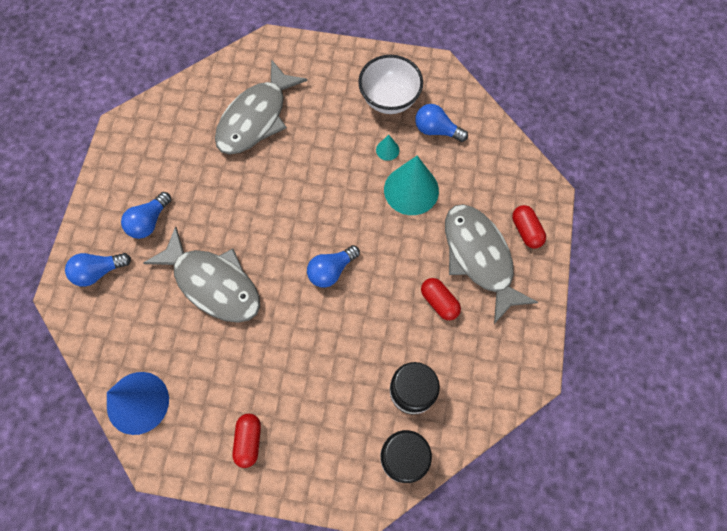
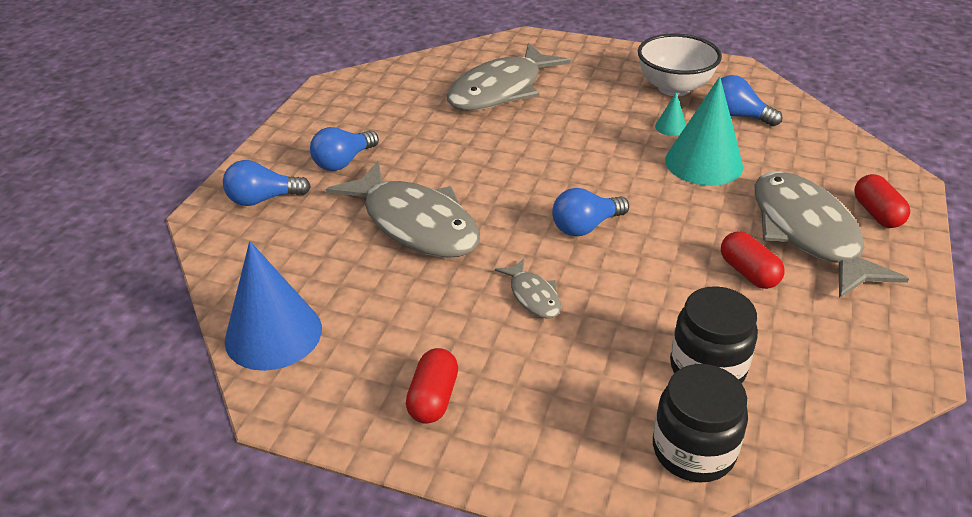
camera: 10 degrees right, 30 degrees down
none -> grey fish [495,259,561,319]

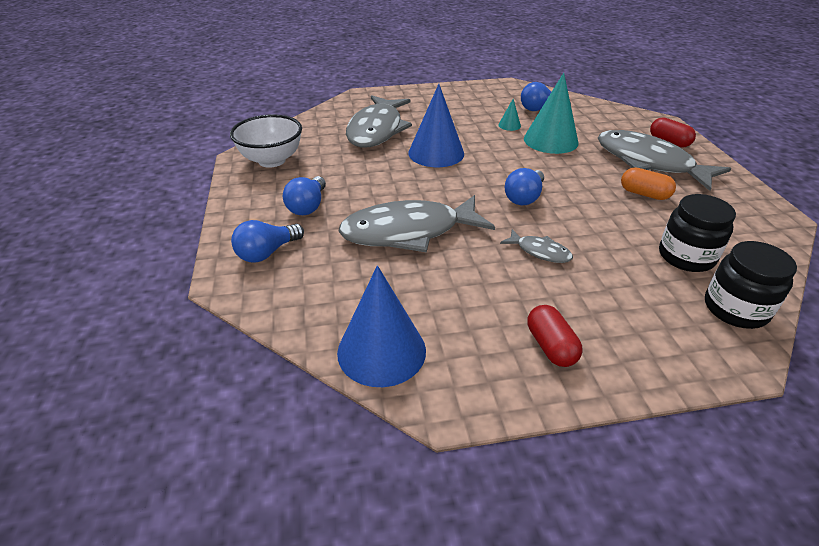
camera: 30 degrees left, 0 degrees up
grey fish [326,161,480,258] -> grey fish turned 150 degrees clockwise [338,195,495,253]
white bowl [638,34,722,96] -> white bowl moved to [230,114,302,168]
red capsule [721,231,785,289] -> orange capsule [621,167,676,200]
none -> blue cone [408,84,464,167]

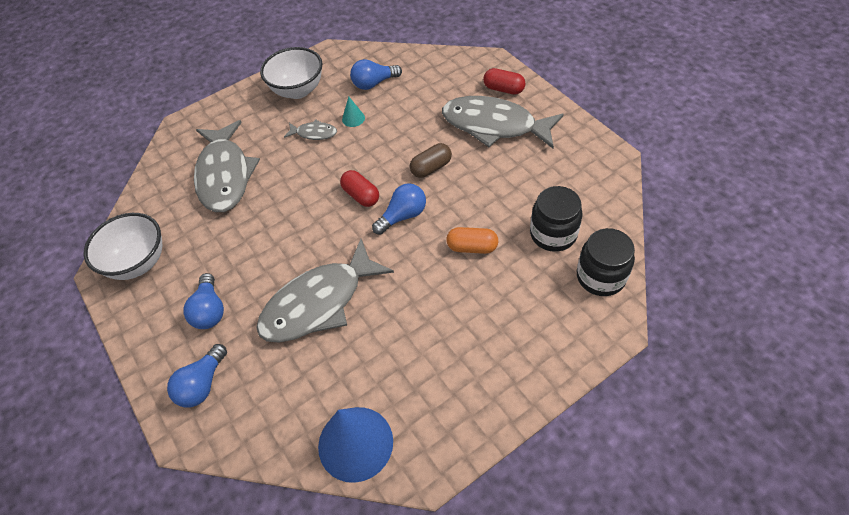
camera: 20 degrees left, 15 degrees up
blue cone [408,84,464,167] -> none
grey fish [500,229,573,263] -> grey fish moved to [284,119,337,140]
blue light bulb [505,168,544,205] -> blue light bulb turned 135 degrees counterclockwise [372,183,426,235]
turquoise cone [524,73,579,154] -> none
red capsule [528,305,583,367] -> red capsule moved to [340,170,379,207]
orange capsule [621,167,676,200] -> orange capsule moved to [446,227,498,254]
none -> white bowl [260,47,323,99]
none -> brown capsule [410,143,452,178]

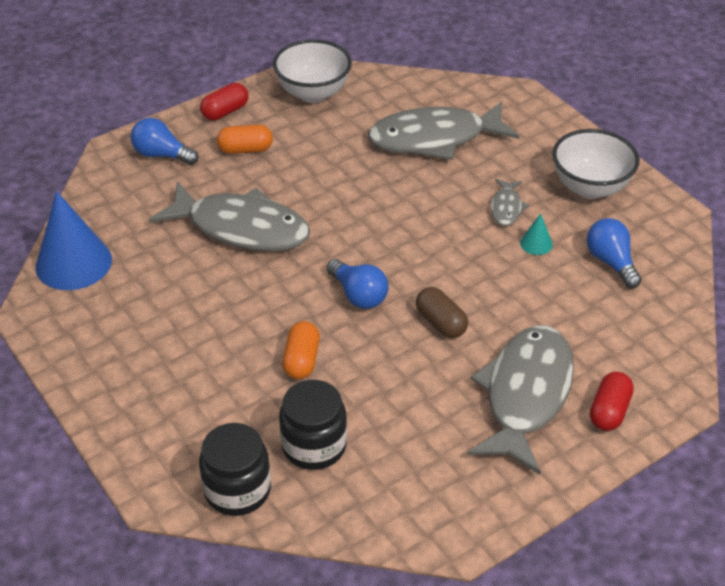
camera: 85 degrees right, 10 degrees down
blue light bulb [183,273,224,329] -> orange capsule [217,125,273,154]
grey fish [256,239,394,343] -> grey fish turned 150 degrees clockwise [149,181,310,251]
red capsule [340,170,379,207] -> red capsule moved to [200,83,249,120]

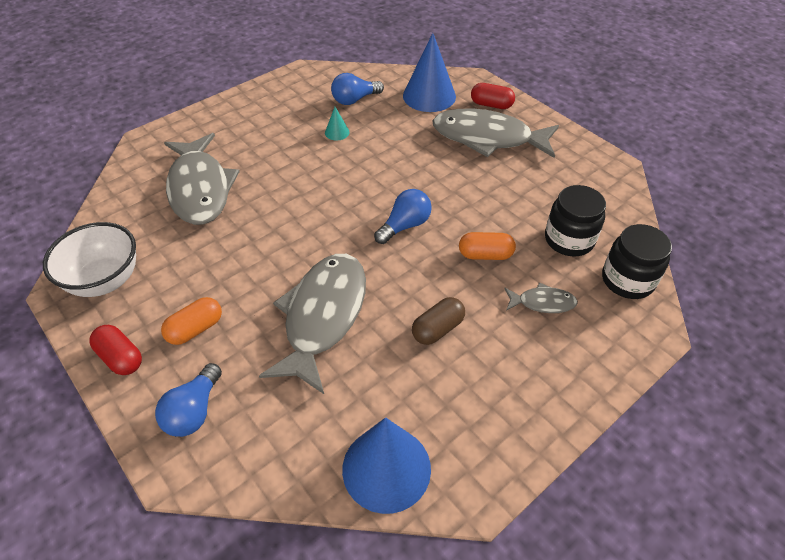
camera: 95 degrees left, 5 degrees up
orange capsule [217,125,273,154] -> orange capsule turned 60 degrees clockwise [161,297,222,345]
brown capsule [416,287,468,338] -> brown capsule moved to [412,297,465,345]
grey fish [491,178,529,226] -> grey fish moved to [504,282,578,313]
white bowl [552,129,640,199] -> none
none -> blue cone [403,33,456,112]

